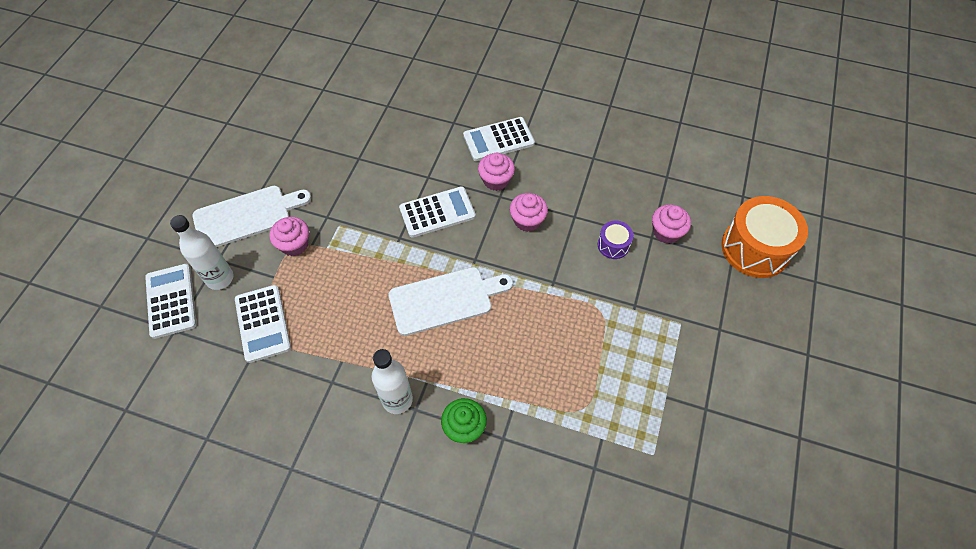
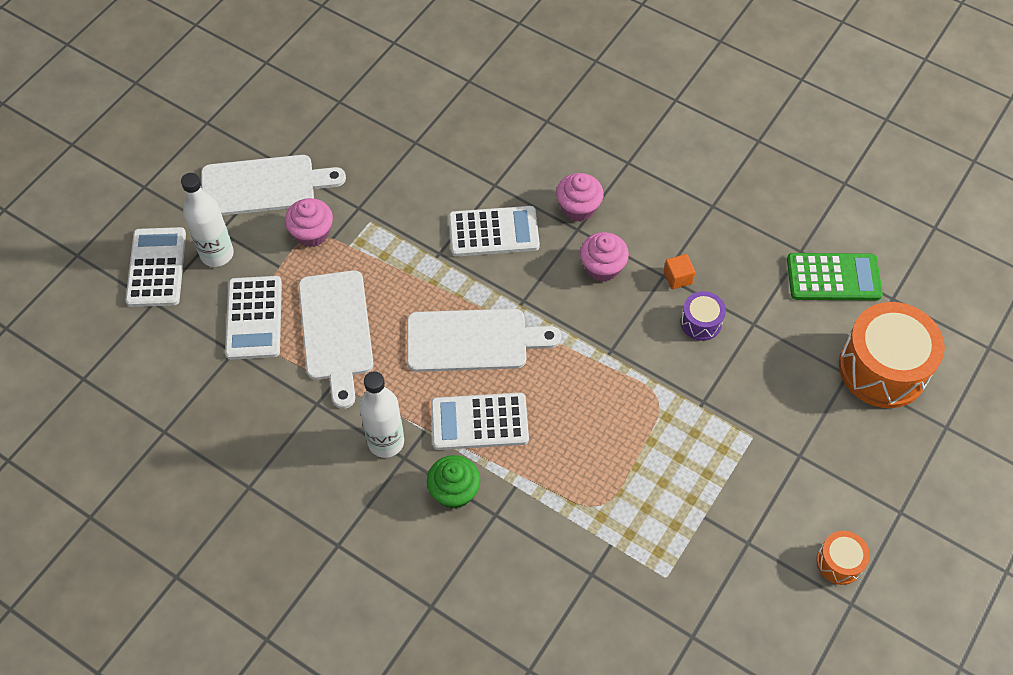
camera: 15 degrees right, 0 degrees up
white calculator [463,117,535,161] -> white calculator moved to [431,393,529,450]
pink cupcake [652,204,691,244] -> none
none -> white cutting board [299,270,374,409]
none -> orange cube [664,254,695,289]
none -> green calculator [787,253,883,301]
none -> orange drum [816,531,870,585]

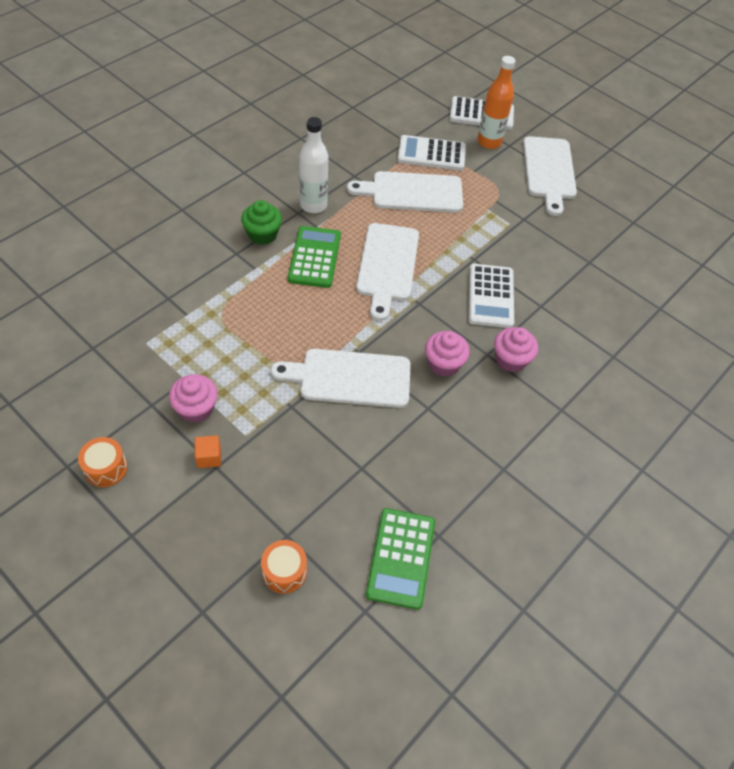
camera: 95 degrees right, 5 degrees down
white bottle [181,173,234,267] -> orange bottle [477,56,515,149]
pink cupcake [285,198,333,247] -> pink cupcake moved to [169,374,218,423]
white calculator [431,393,529,450] -> green calculator [288,226,341,288]
orange cube [664,254,695,289] -> orange cube moved to [195,435,221,468]
purple drum [681,291,726,341] -> none
orange drum [839,302,945,408] -> orange drum [261,540,307,594], size x0.48
none -> white cutting board [271,349,411,408]

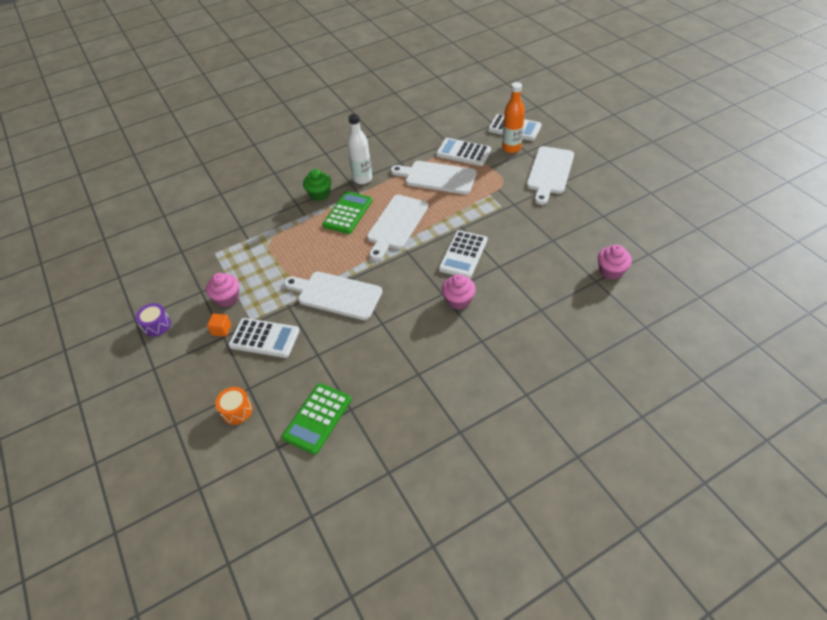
camera: 25 degrees right, 5 degrees down
orange drum [78,437,128,487] -> purple drum [136,303,171,337]
pink cupcake [425,331,470,377] -> pink cupcake moved to [598,244,632,280]
none -> white calculator [228,318,300,358]

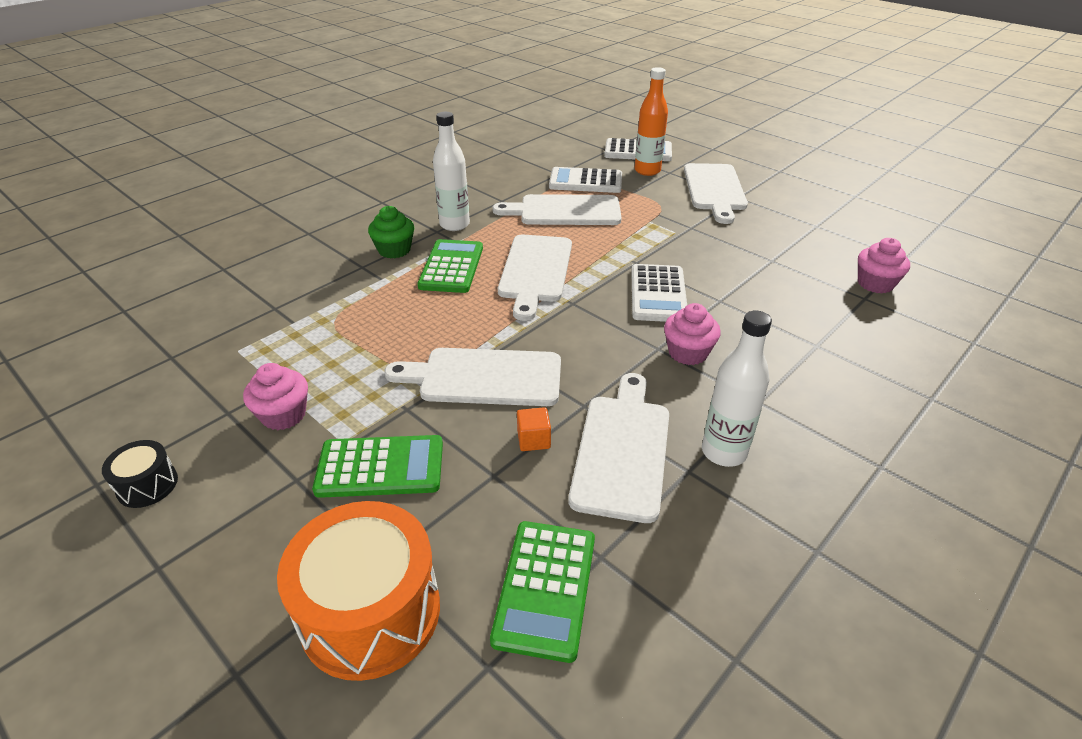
camera: 20 degrees left, 10 degrees down
purple drum [136,303,171,337] -> black drum [102,440,178,508]
orange cube [207,313,232,337] -> orange cube moved to [517,407,551,451]
orange drum [215,387,253,425] -> orange drum [277,501,440,681], size x2.09
white calculator [228,318,300,358] -> green calculator [312,435,443,498]
none -> white cutting board [569,373,669,523]
none -> white bottle [702,311,772,467]

